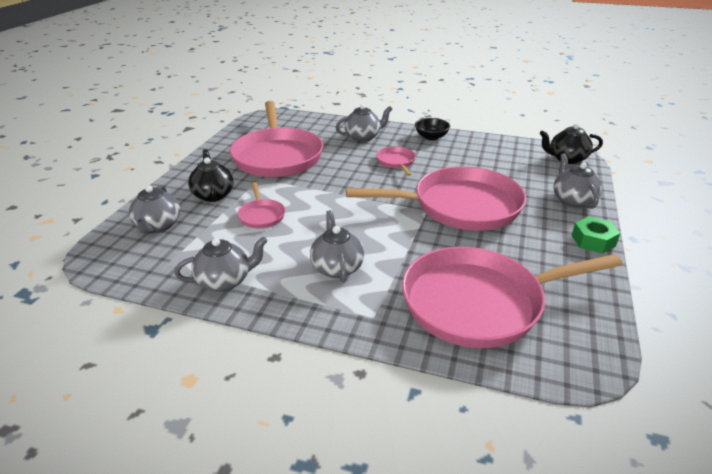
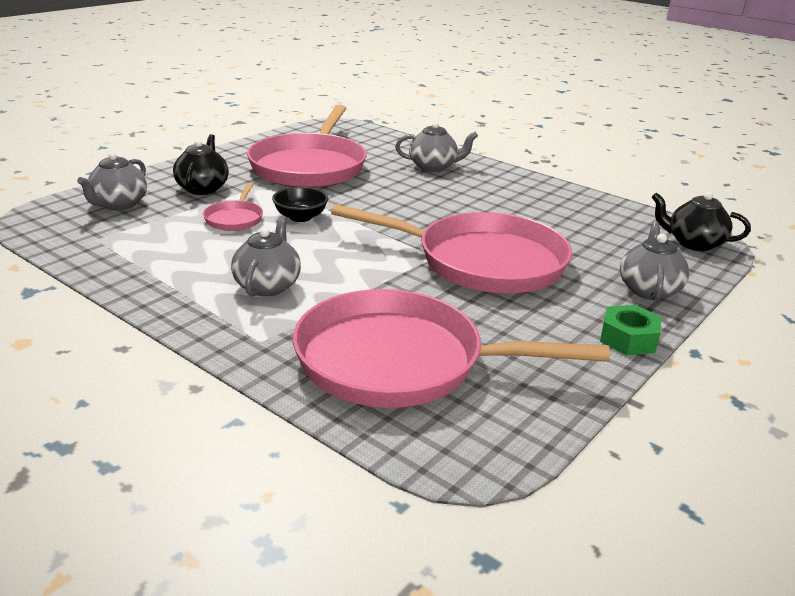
camera: 20 degrees right, 5 degrees down
grey teapot [175,237,267,292] -> none
pink pan [376,147,416,176] -> none
black bowl [415,118,450,140] -> black bowl moved to [272,187,328,222]

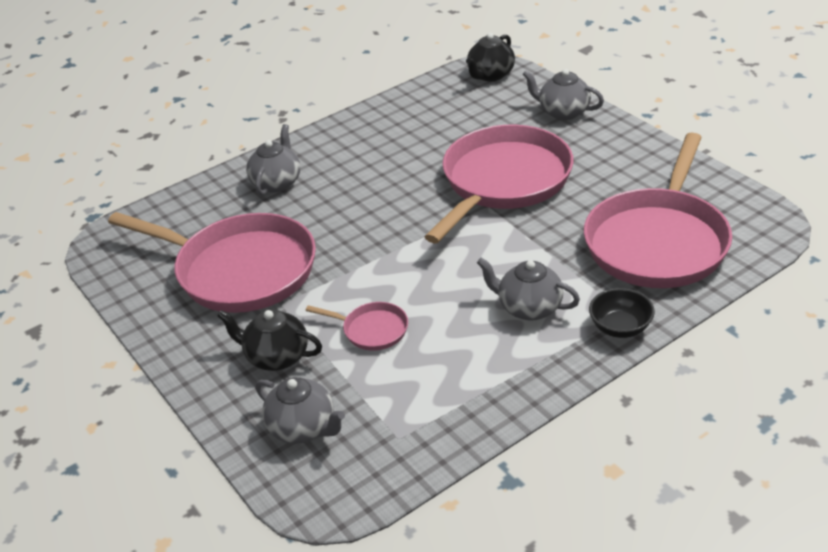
camera: 70 degrees left, 10 degrees up
black bowl [272,187,328,222] -> black bowl moved to [589,288,655,338]
green nut [600,305,661,356] -> none

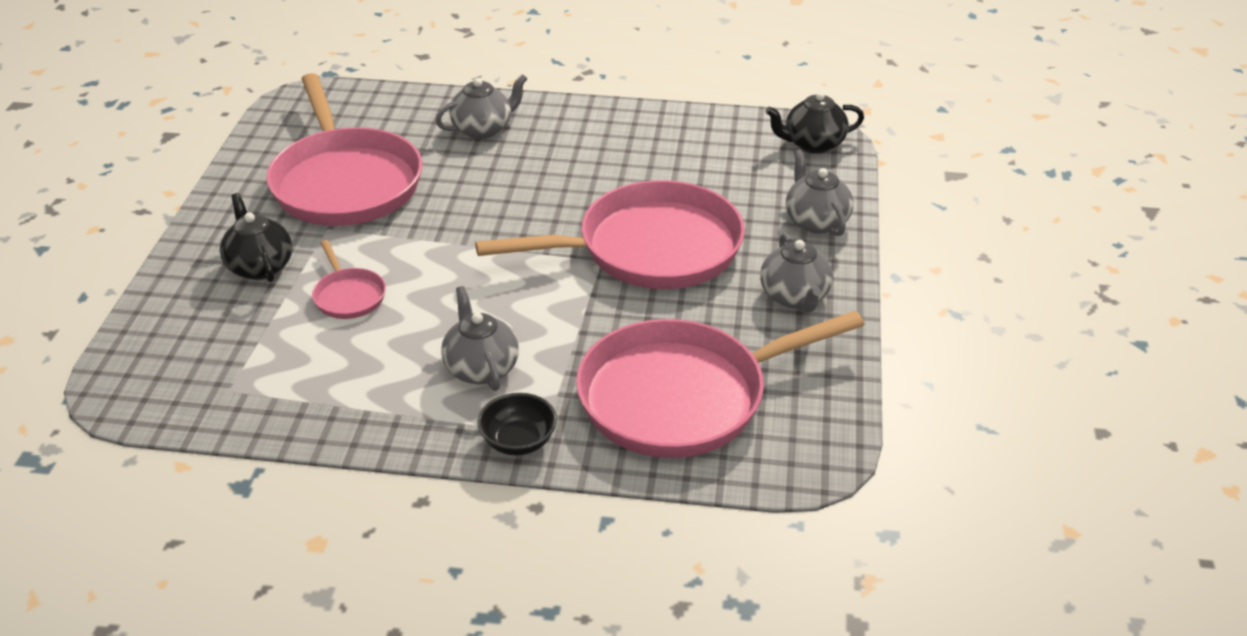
camera: 40 degrees right, 0 degrees up
grey teapot [255,377,345,444] -> grey teapot moved to [760,233,833,312]

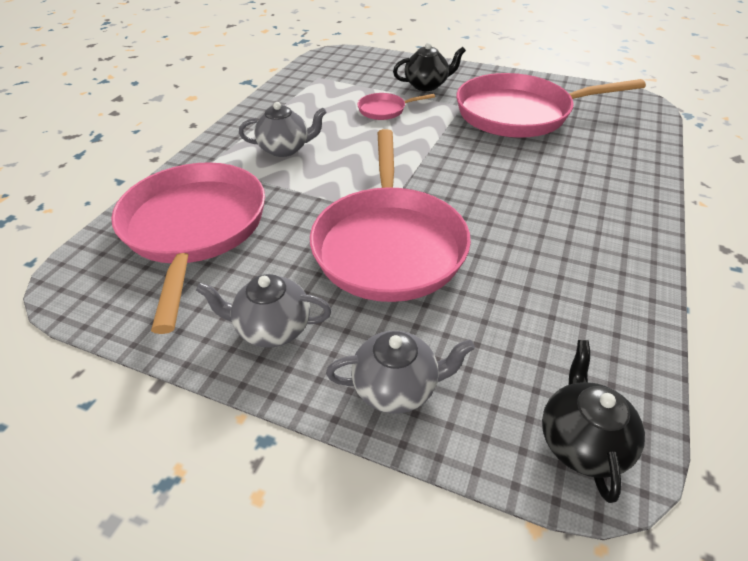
camera: 105 degrees right, 5 degrees up
grey teapot [436,74,527,139] -> none
black bowl [478,393,557,455] -> none

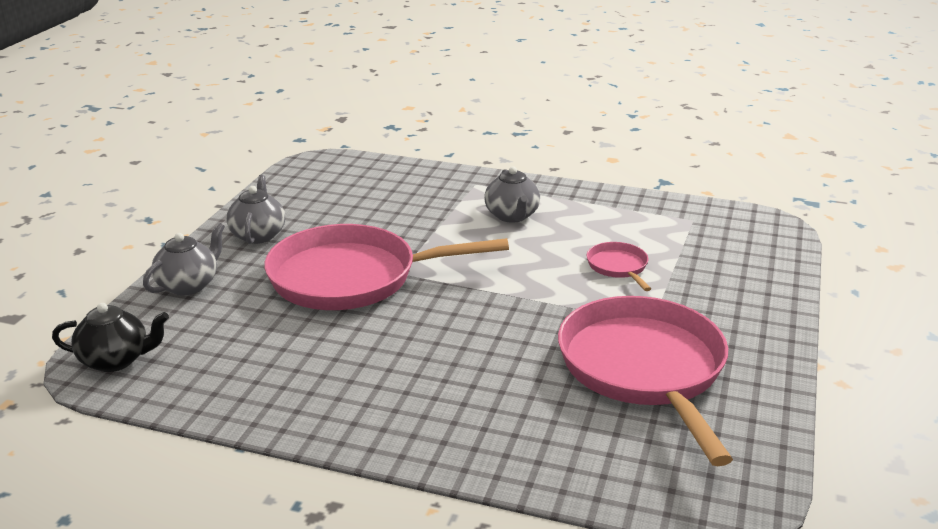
camera: 85 degrees right, 15 degrees down
pink pan [111,162,265,334] -> none
grey teapot [326,331,475,414] -> grey teapot turned 135 degrees counterclockwise [143,223,225,295]
black teapot [393,43,466,91] -> none

